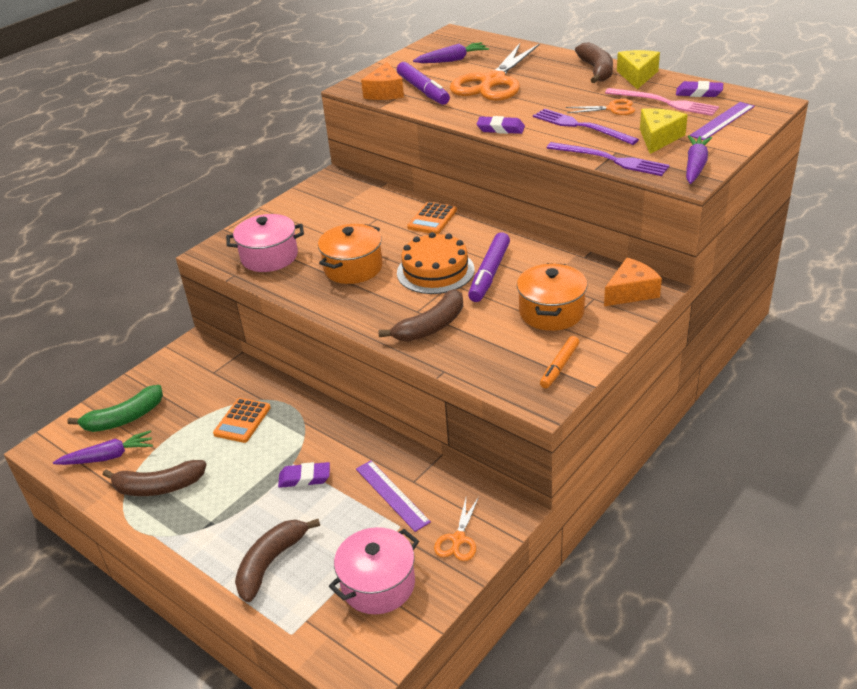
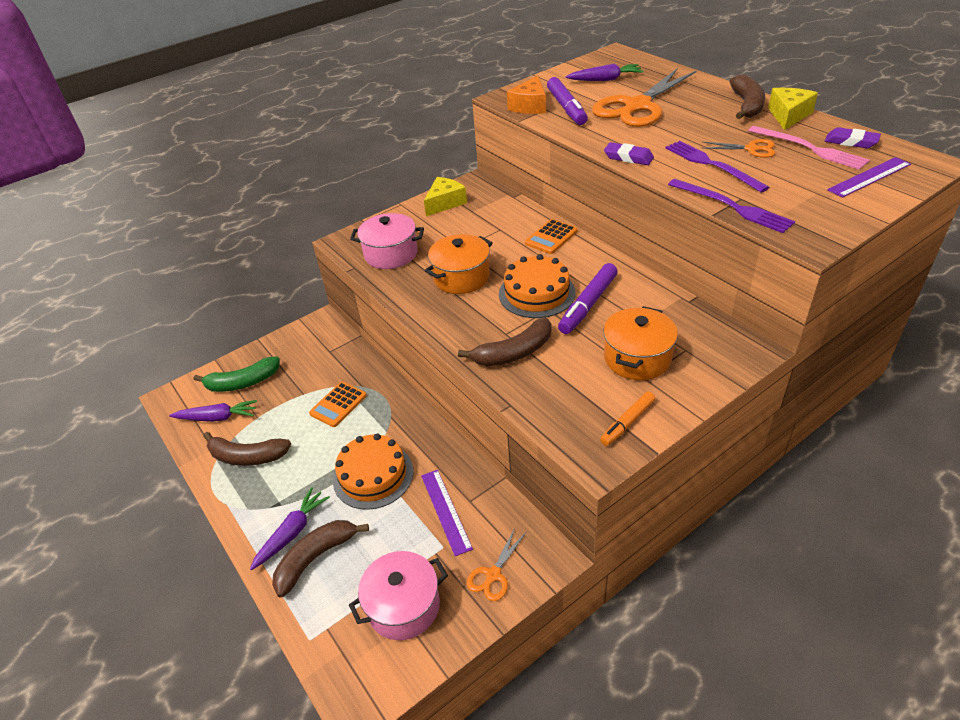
camera: 15 degrees right, 5 degrees up
purple eraser [278,462,330,488] -> orange cake [333,434,413,510]
orange cheese [604,258,662,306] -> none
yellow cheese [640,108,688,154] -> yellow cheese moved to [424,177,467,216]
purple carrot [686,135,712,184] -> purple carrot moved to [250,487,330,570]

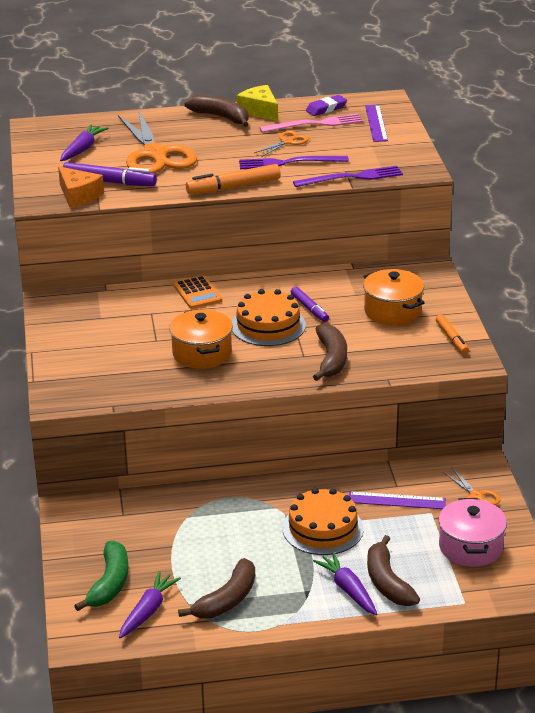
camera: 65 degrees left, 10 degrees down
orange calculator [309,382,367,427] -> none
pink pot [350,213,424,269] -> none
yellow cheese [424,177,467,216] -> none
purple marker [558,263,618,334] -> purple marker [291,287,329,322], size x0.63
purple eraser [604,142,654,165] -> orange marker [186,164,281,194]

